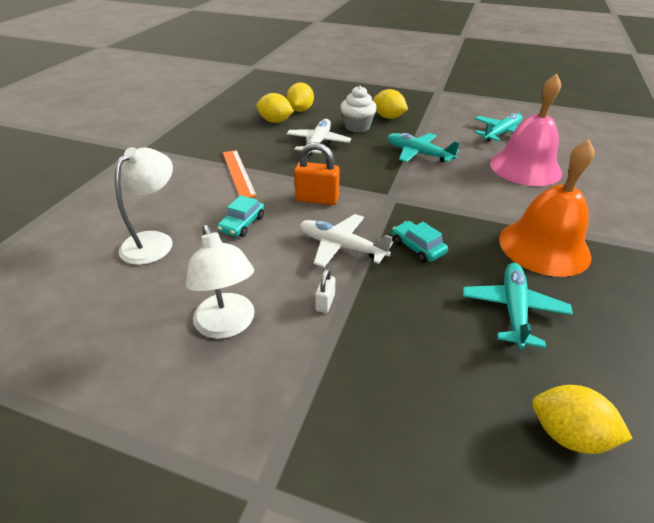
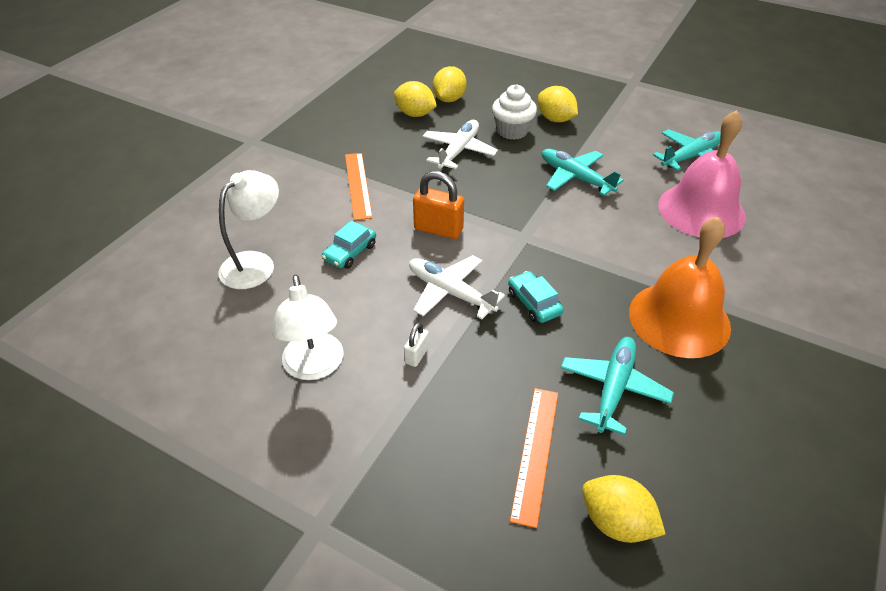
camera: 10 degrees right, 5 degrees up
none -> orange ruler [510,388,558,528]

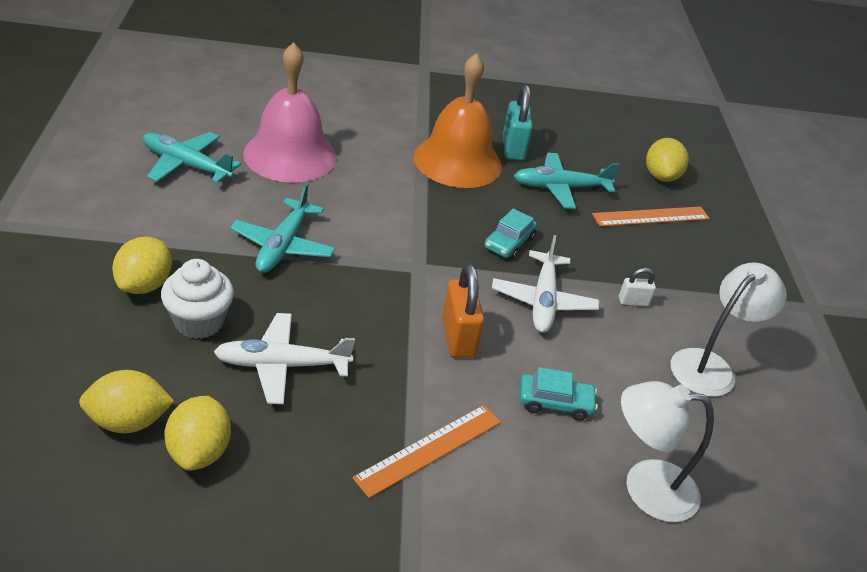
camera: 125 degrees left, 5 degrees down
none -> turquoise padlock [503,85,533,161]

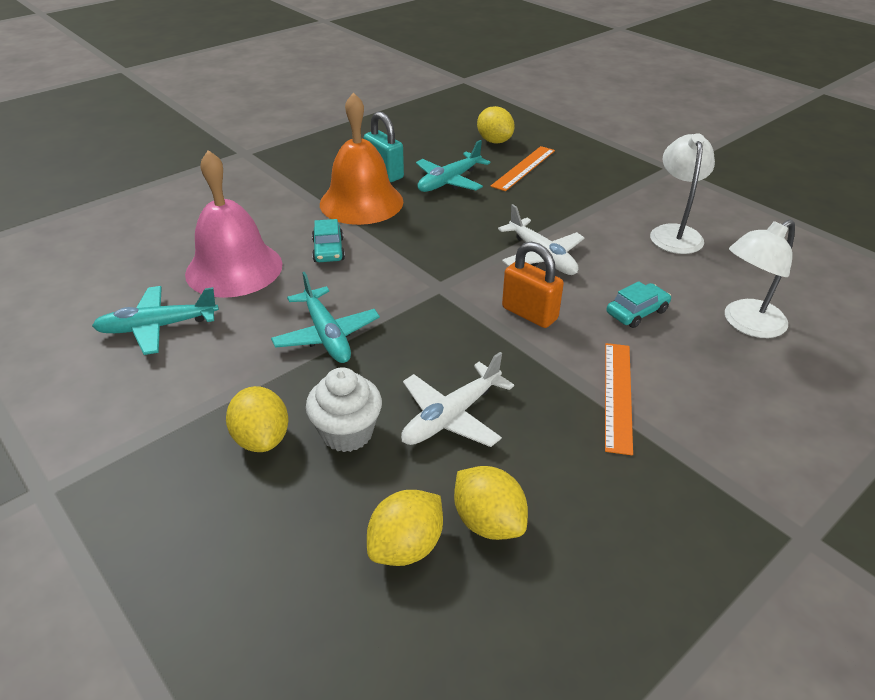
camera: 35 degrees left, 0 degrees up
turquoise car [484,208,537,259] -> turquoise car moved to [312,219,345,262]
white padlock [619,268,656,306] -> none

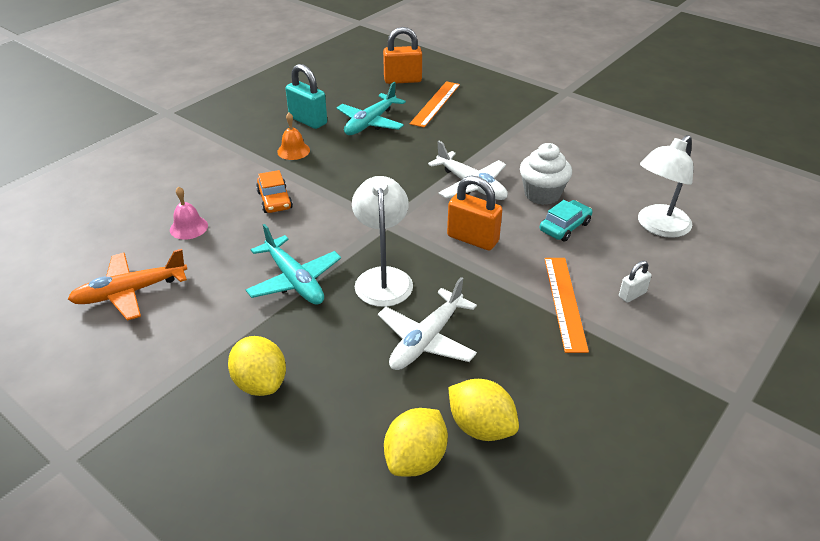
camera: 10 degrees left, 0 degrees up
turquoise plane [92,286,219,355] -> orange plane [68,249,187,321]
pink bell [185,150,283,298] -> pink bell [170,186,208,240], size x0.41
white cupcake [306,367,382,452] -> white cupcake moved to [520,143,572,205]
turquoise car [312,219,345,262] -> orange car [256,170,293,213]
orange bell [320,92,403,225] -> orange bell [277,113,310,160], size x0.41
yellow lemon [477,106,515,144] -> orange padlock [383,27,422,84]
white lamp [650,133,715,254] -> white lamp moved to [352,176,413,307]
none -> white padlock [619,261,652,303]

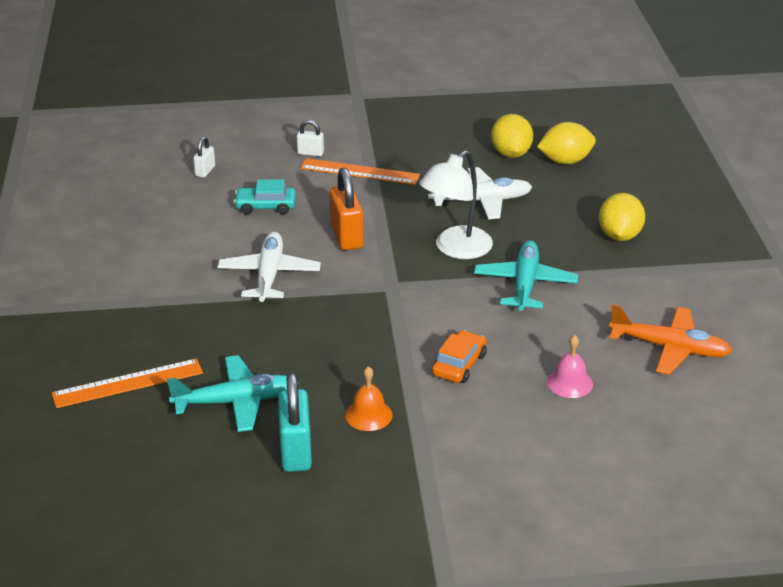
camera: 135 degrees left, 5 degrees down
orange padlock [383,27,422,84] -> none
white cupcake [520,143,572,205] -> none
orange ruler [544,258,589,353] -> orange ruler turned 60 degrees clockwise [300,158,420,185]
white lamp [638,135,693,238] -> white padlock [193,136,215,178]

